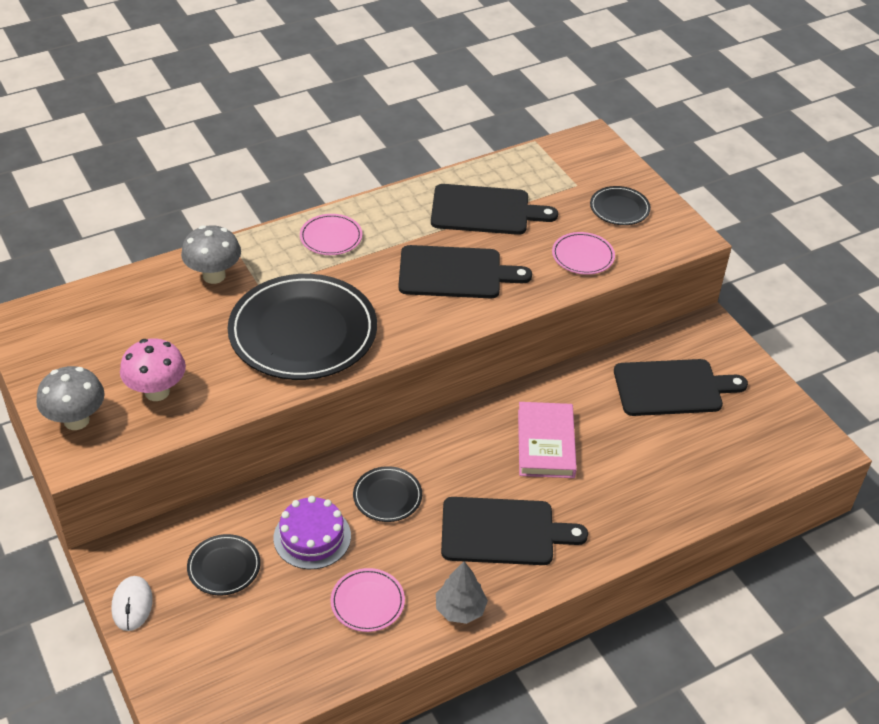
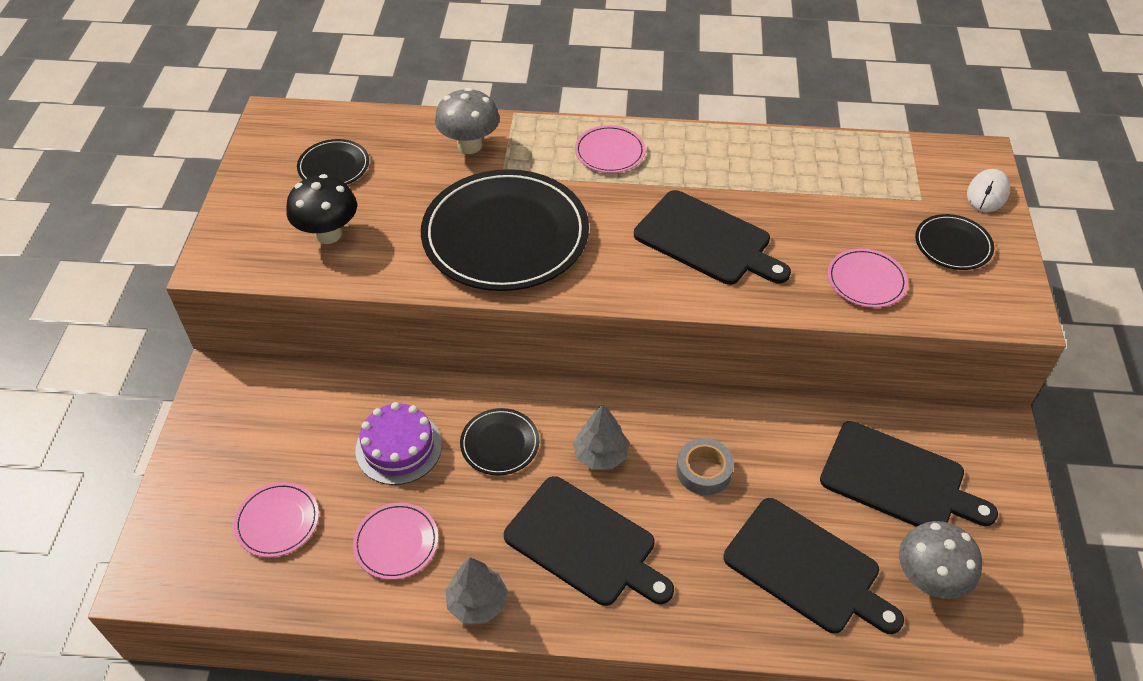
camera: 35 degrees right, 5 degrees up
grey mushroom [36,366,105,430] -> grey mushroom moved to [899,521,982,599]
white mouse [111,576,153,631] -> white mouse moved to [967,169,1010,212]
pink mushroom [120,338,186,401] -> black mushroom [286,174,357,244]
black plate [187,534,261,596] -> black plate moved to [297,139,369,184]
black cutting board [431,184,558,235] -> black cutting board moved to [724,498,904,634]
pink book [518,402,577,478] -> grey tape [677,438,734,495]
none -> pink plate [234,482,319,557]
none -> grey tree [573,404,629,470]

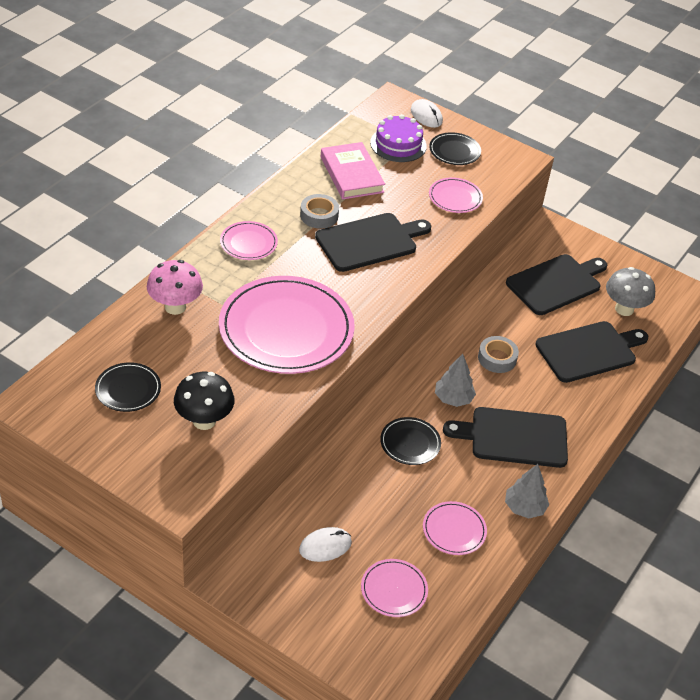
camera: 65 degrees left, 5 degrees down
purple cake [355,402,442,485] -> purple cake moved to [370,114,427,162]
black plate [421,169,589,291] -> pink plate [219,276,355,374]
grey mushroom [435,88,500,154] -> pink mushroom [147,260,203,315]
black cutting board [504,476,674,606] -> black cutting board turned 150 degrees counterclockwise [443,407,568,468]
none -> white mouse [299,527,352,562]
none -> grey tape [300,194,339,229]
none -> pink book [321,142,385,199]

